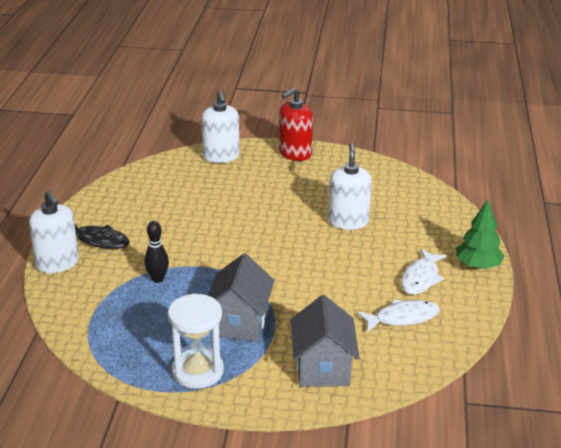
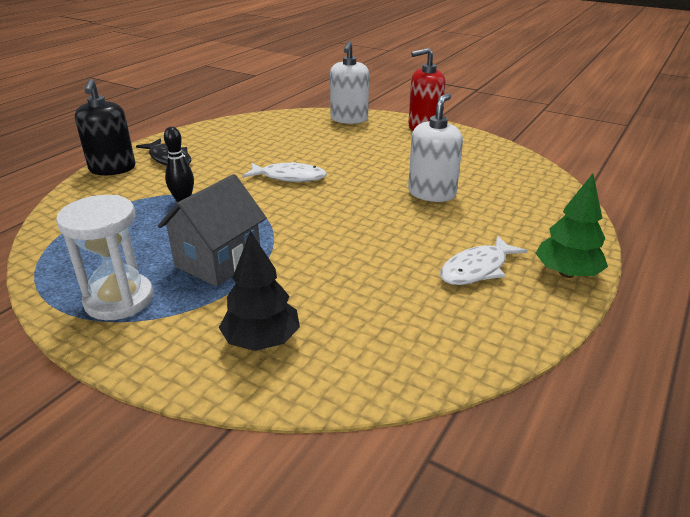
camera: 25 degrees right, 0 degrees up
white soap dispenser [29,190,79,273] -> black soap dispenser [75,79,135,175]
grey house [291,295,359,387] -> black tree [219,231,300,351]
white fish [357,300,440,332] -> white fish moved to [242,162,327,182]

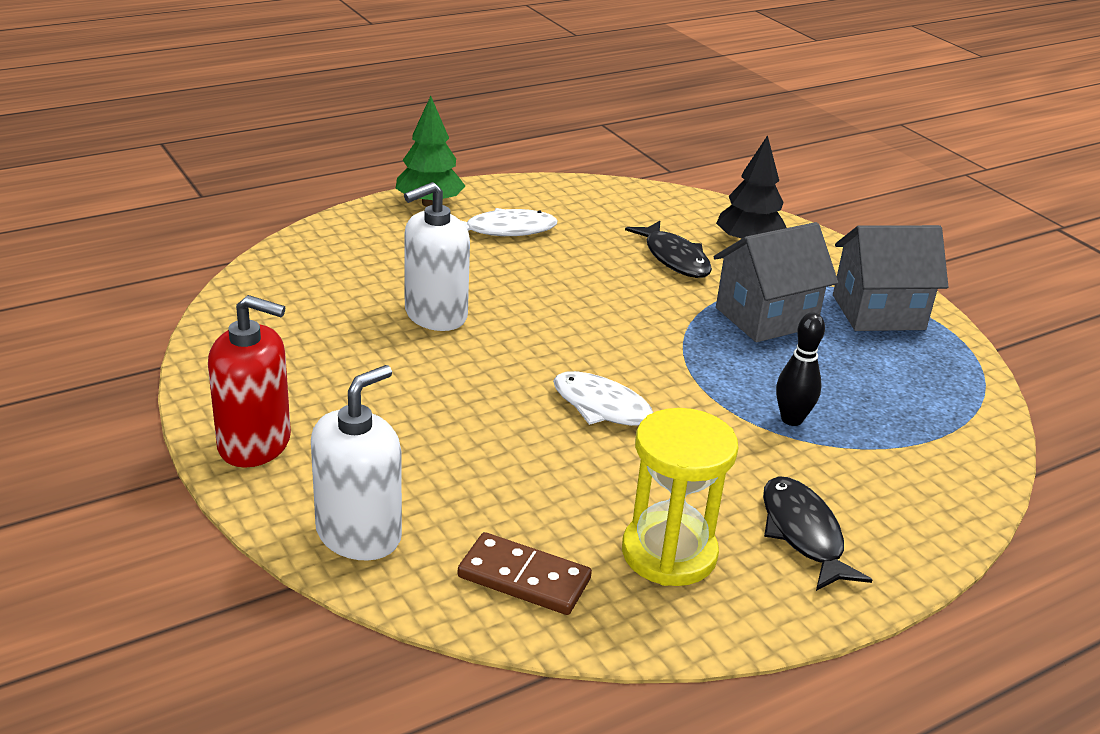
camera: 155 degrees left, 0 degrees up
white hourglass [56,195,153,320] -> grey house [833,225,948,331]
black soap dispenser [75,79,135,175] -> none
none -> brown domino [458,532,592,615]
none -> yellow hourglass [622,408,738,586]
none -> black fish [625,221,712,278]

